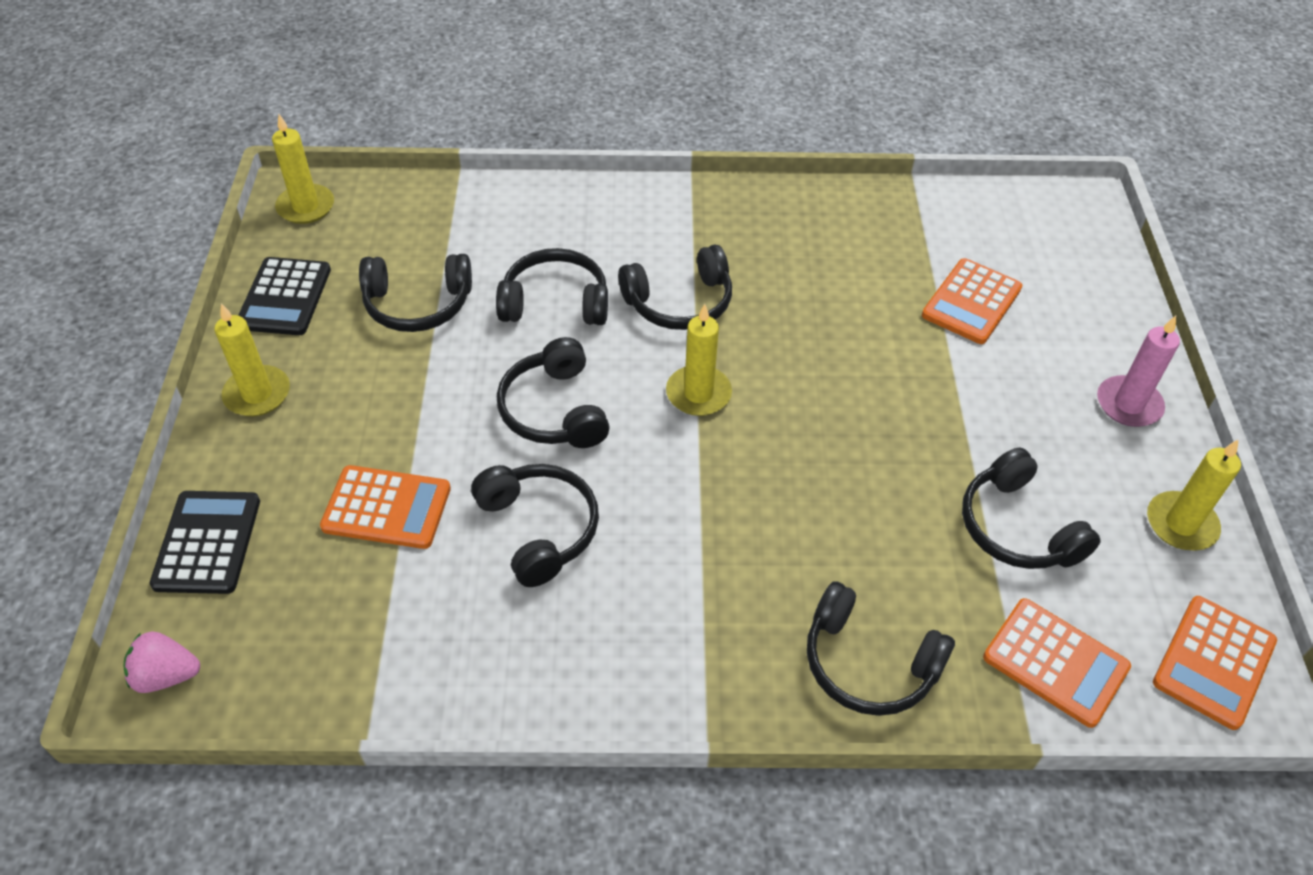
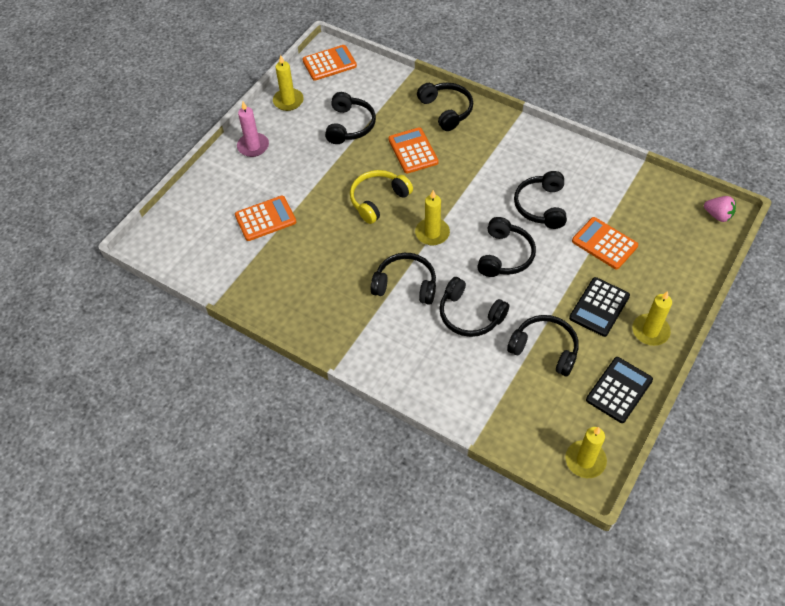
camera: 145 degrees left, 5 degrees up
black calculator [150,491,260,594] -> black calculator moved to [569,277,630,337]
orange calculator [983,598,1131,728] -> orange calculator moved to [388,127,439,174]
none -> yellow headphones [350,170,413,224]

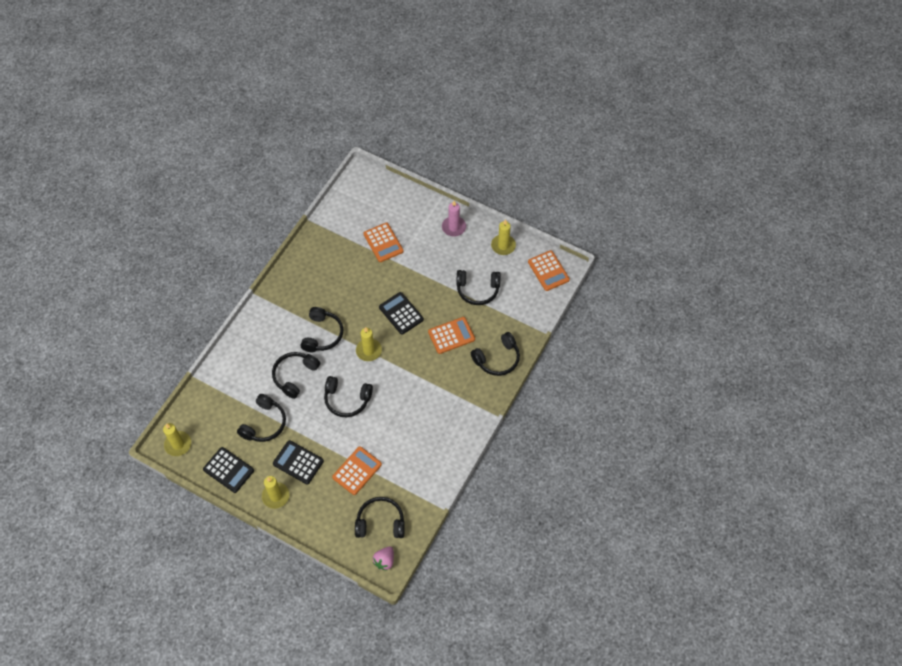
camera: 85 degrees right, 5 degrees up
yellow headphones [350,170,413,224] -> black calculator [379,292,424,335]
black headphones [514,171,567,229] -> black headphones moved to [355,497,405,538]

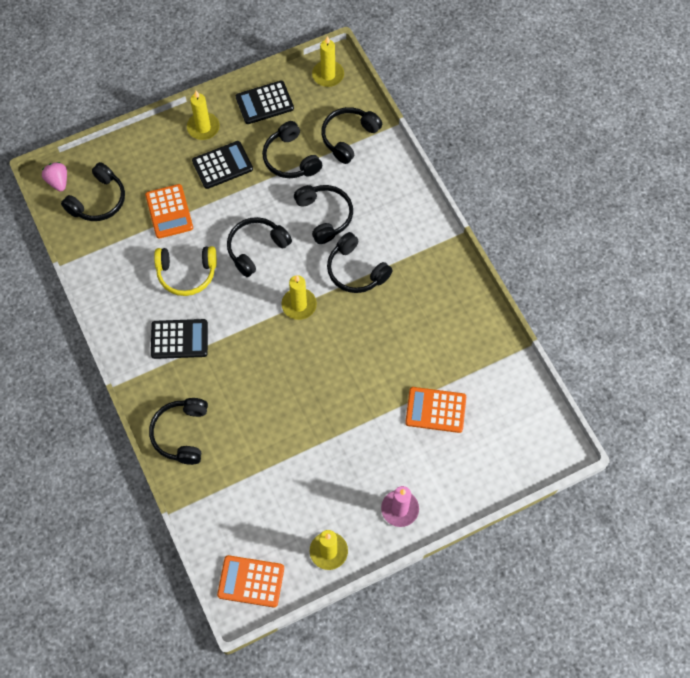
camera: 125 degrees right, 5 degrees up
black calculator [379,292,424,335] -> black calculator moved to [151,319,208,359]
orange calculator [428,317,475,354] -> none
black headphones [456,270,501,305] -> black headphones moved to [321,107,382,164]
none -> yellow headphones [154,246,217,296]

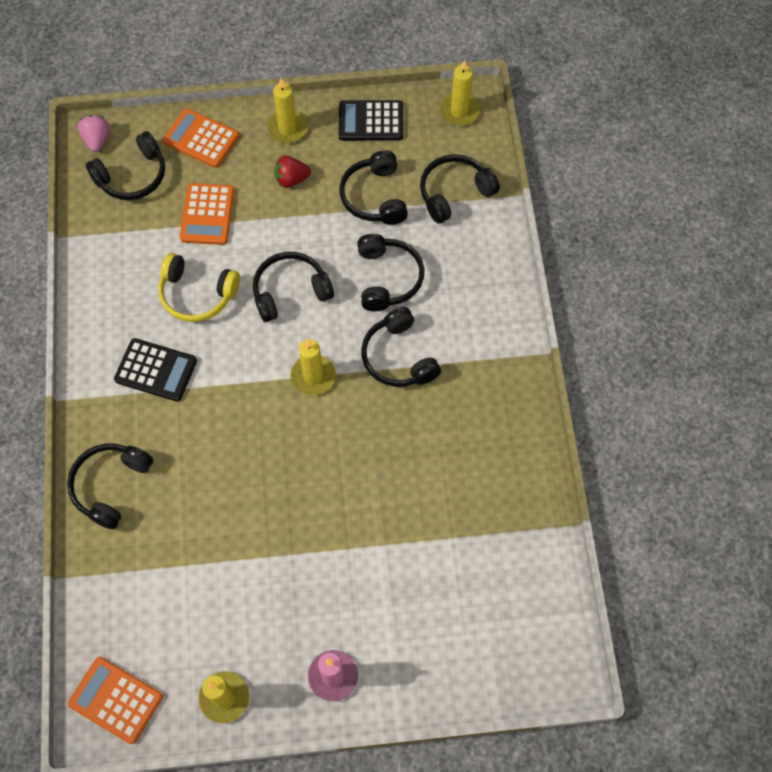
camera: 20 degrees right, 0 degrees up
black calculator [192,141,253,189] -> red strawberry [274,156,311,188]
orange calculator [405,387,466,433] -> orange calculator moved to [163,108,239,168]

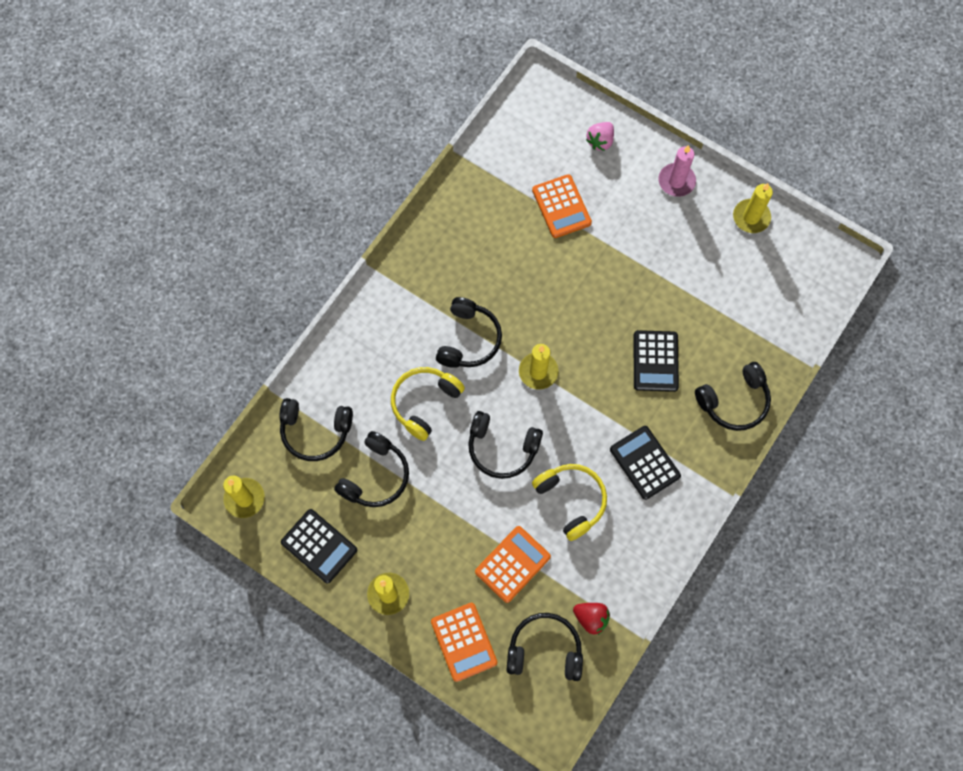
camera: 140 degrees left, 5 degrees up
orange calculator [68,657,163,744] -> orange calculator moved to [532,174,592,238]
pink strawberry [78,115,110,152] -> pink strawberry moved to [586,122,614,151]
red strawberry [274,156,311,188] -> red strawberry moved to [573,603,610,635]
black headphones [357,234,425,311] -> yellow headphones [391,367,465,441]
none -> black calculator [633,330,679,392]

